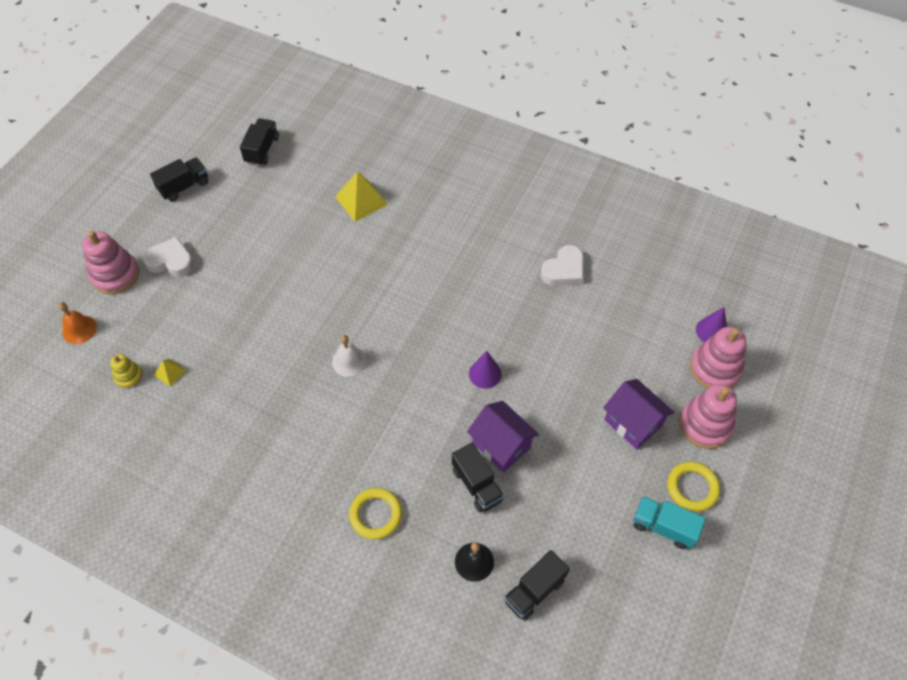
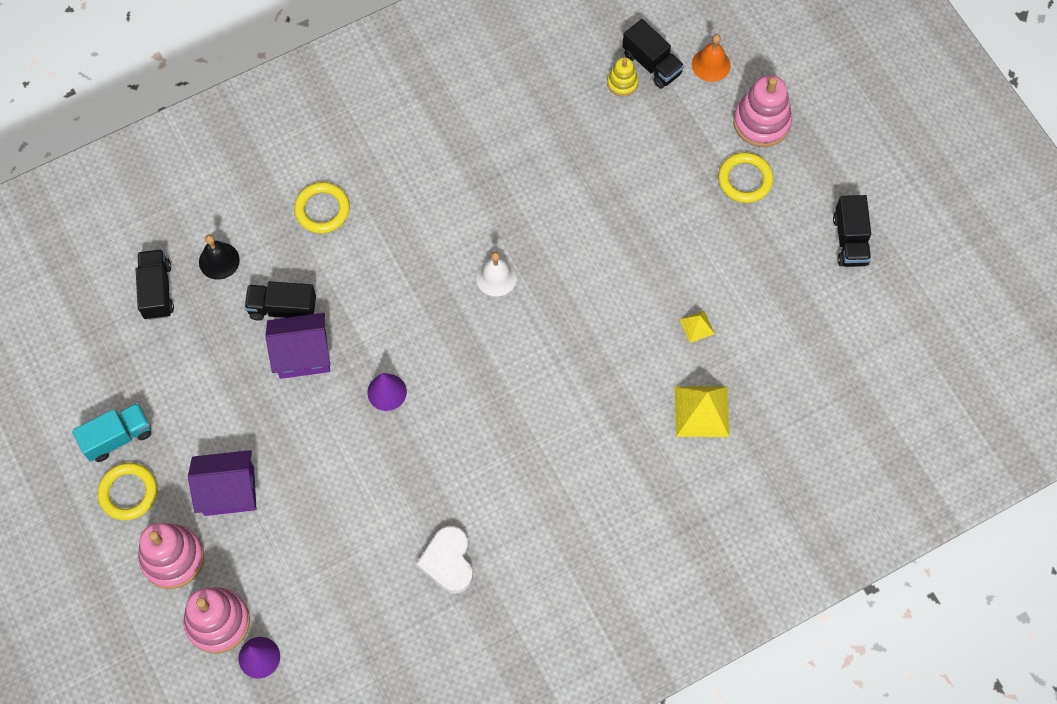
camera: 125 degrees right, 10 degrees up
white heart [143,237,194,277] -> yellow ring [718,152,773,203]
yellow pyramid [154,359,186,387] -> yellow pyramid moved to [680,311,715,343]
black truck [240,118,279,166] -> black truck moved to [622,19,684,89]

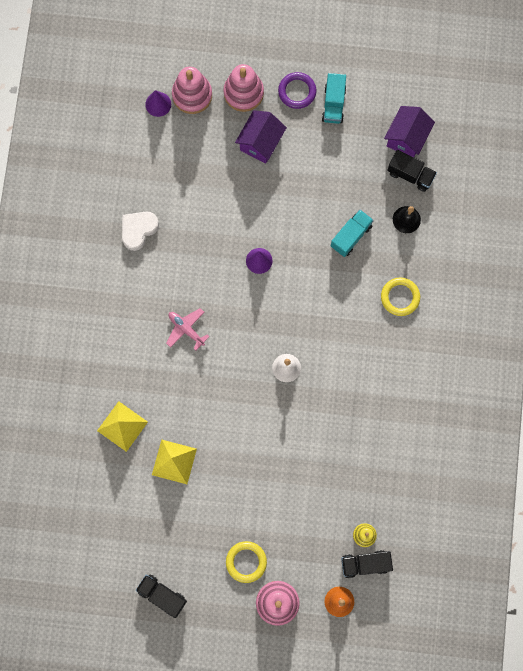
camera: 125 degrees right, 10 degrees up
yellow ring [98,463,157,520] -> purple ring [278,72,317,109]
black truck [244,281,316,320] -> turquoise truck [331,210,374,257]
purple house [265,313,330,379] -> purple house moved to [384,106,435,157]
white heart [416,526,473,594] -> white heart turned 75 degrees counterclockwise [122,211,159,251]
yellow pyramid [680,311,715,343] -> yellow pyramid [152,439,197,484], size x1.92
none -> pink plane [166,308,210,350]

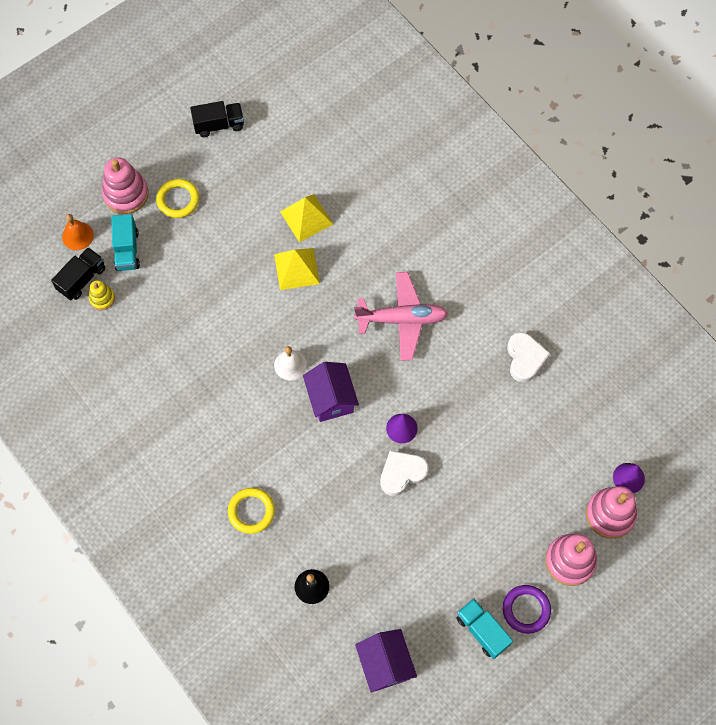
camera: 135 degrees right, 10 degrees down
yellow pyramid [97,401,148,452] -> yellow pyramid moved to [274,248,320,290]
pink plane [166,308,210,350] -> pink plane [354,272,448,361], size x1.70
purple house [235,110,287,164] -> purple house moved to [303,362,359,422]
turquoise truck [331,210,374,257] -> turquoise truck moved to [111,214,140,271]
black truck [387,150,437,192] -> none
none -> white heart [380,450,428,496]

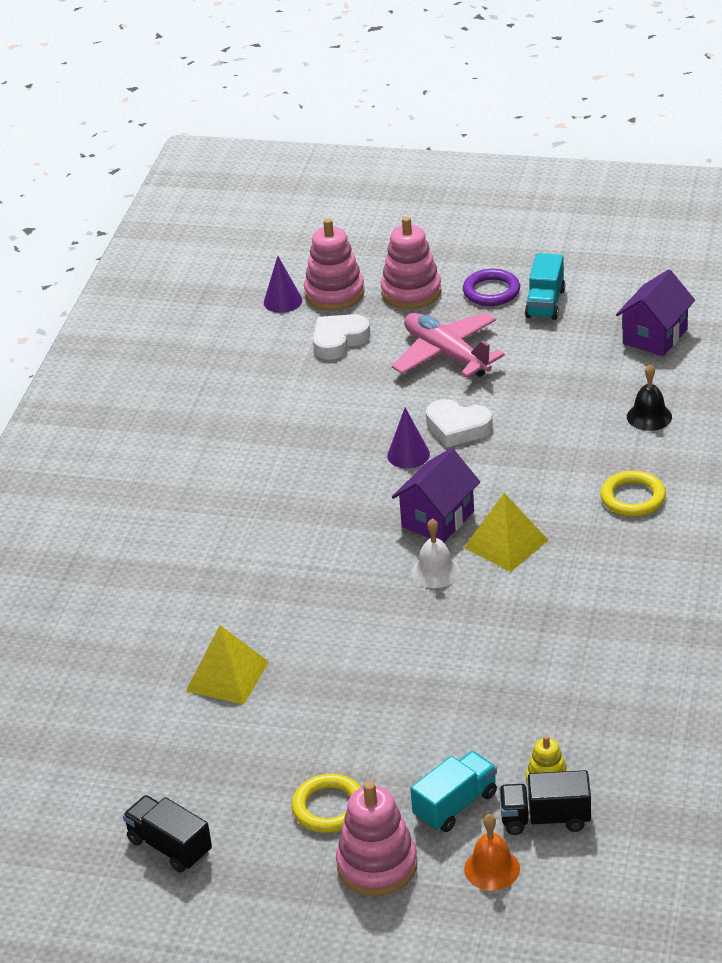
camera: 125 degrees left, 30 degrees down
yellow pyramid [274,248,320,290] -> yellow pyramid moved to [464,493,548,572]
pink plane [354,272,448,361] -> pink plane moved to [392,313,505,377]
white heart [507,332,550,383] -> white heart moved to [313,314,370,360]

